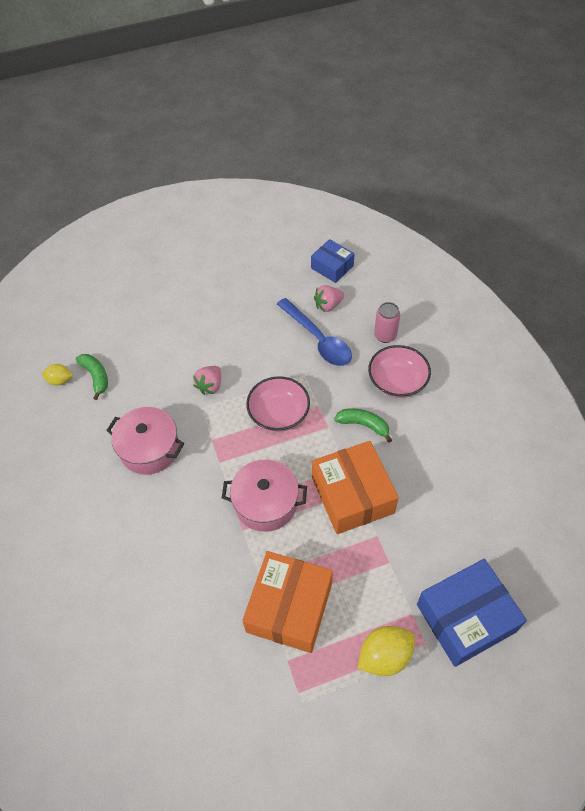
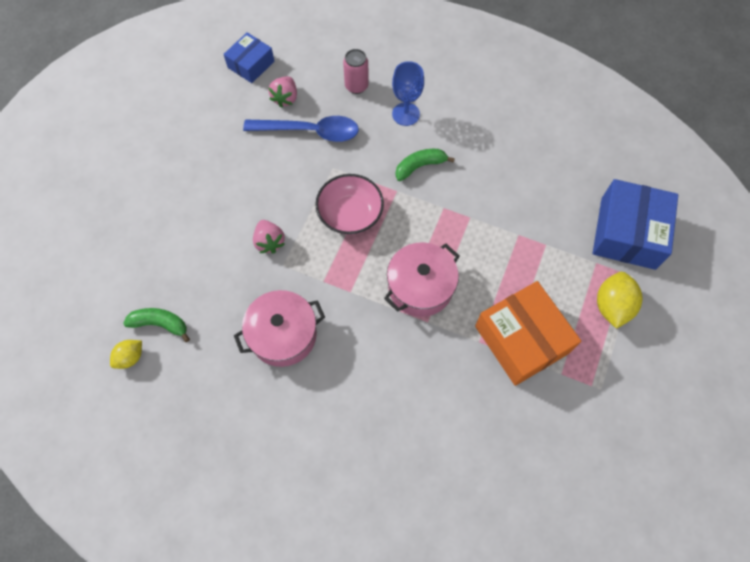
camera: 50 degrees left, 10 degrees up
blue box [311,239,355,283] -> blue box turned 45 degrees counterclockwise [224,32,274,83]
orange box [312,441,399,534] -> none
pink bowl [368,345,431,398] -> blue goblet [392,61,424,126]

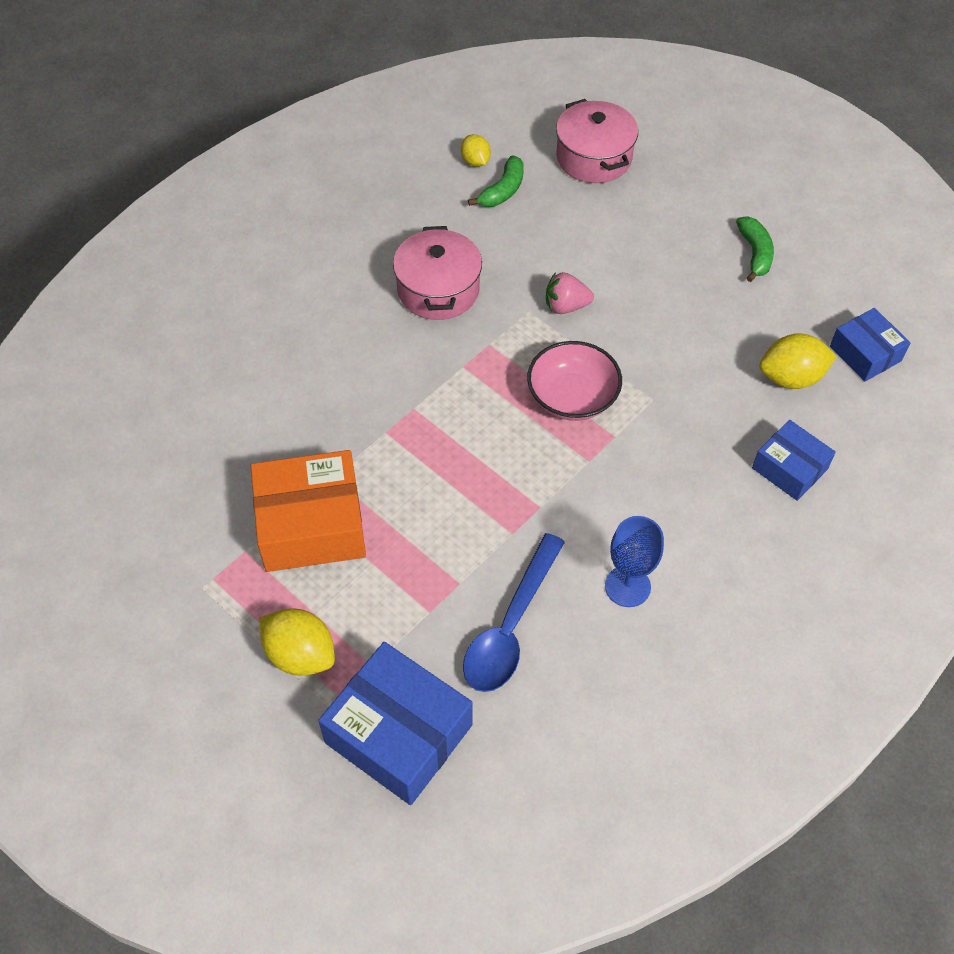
camera: 110 degrees right, 10 degrees down
blue spoon [243,116,359,142] -> blue spoon moved to [463,533,565,692]
pink strawberry [268,76,297,108] -> yellow lemon [759,333,837,389]
pink can [343,49,369,94] -> blue box [752,420,836,501]
pink pot [384,242,460,317] -> pink pot moved to [556,99,638,183]
blue goblet [392,61,424,126] -> blue goblet moved to [605,516,664,607]
green banana [395,149,455,181] -> green banana moved to [736,216,774,282]

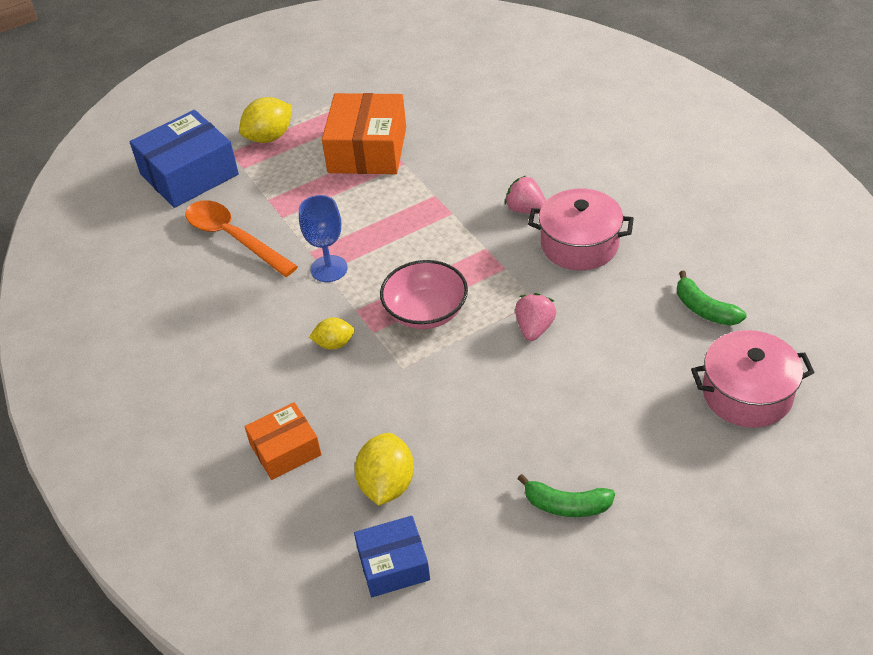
camera: 110 degrees right, 10 degrees down
yellow lemon [461,134,491,167] -> yellow lemon moved to [309,318,355,350]
blue spoon [463,533,565,692] -> orange spoon [185,200,298,277]
blue goblet [605,516,664,607] -> blue goblet moved to [299,195,348,282]
blue box [752,420,836,501] -> orange box [245,402,321,480]
none -> pink strawberry [505,176,546,214]

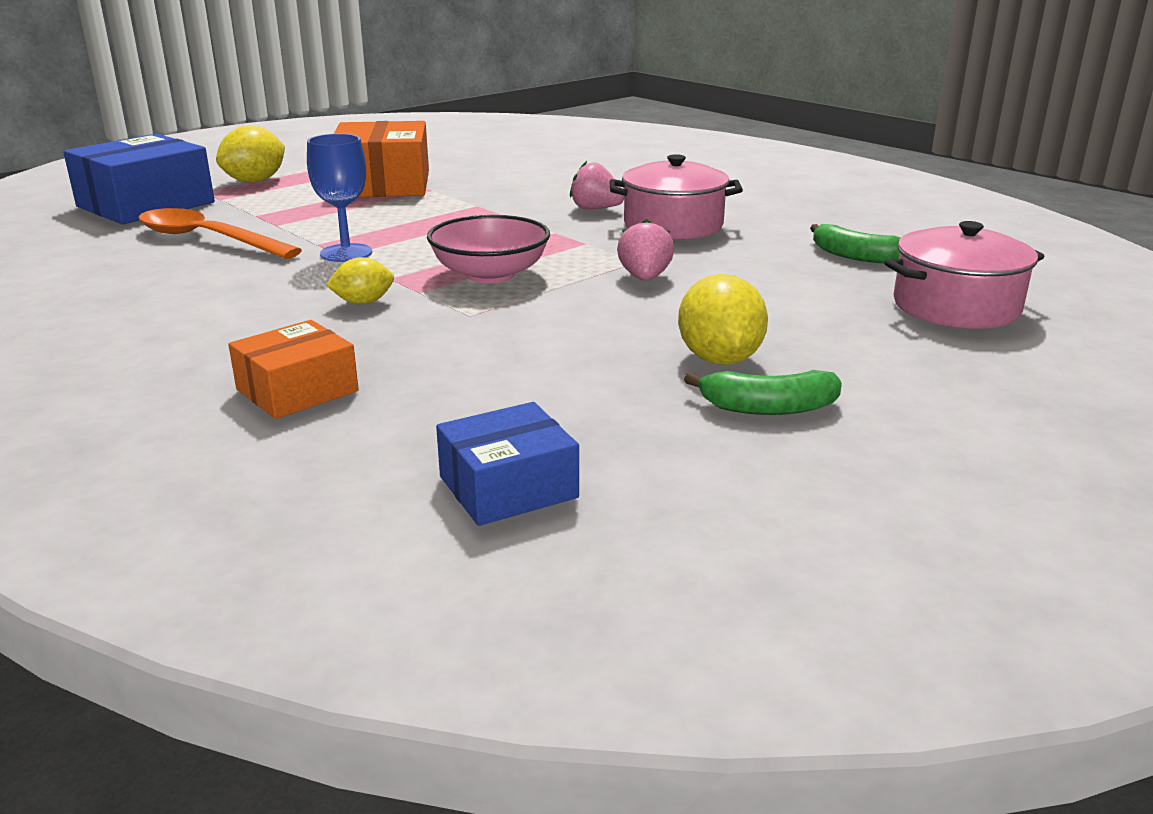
camera: 15 degrees left, 20 degrees down
yellow lemon [355,433,414,506] -> yellow lemon moved to [678,274,768,365]

